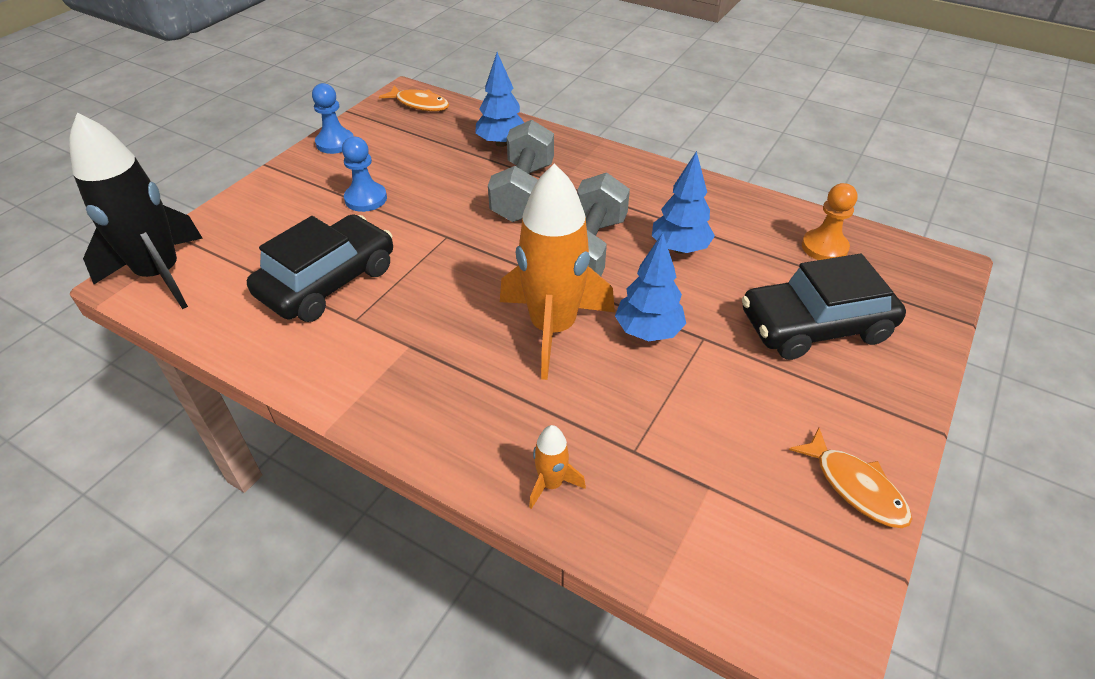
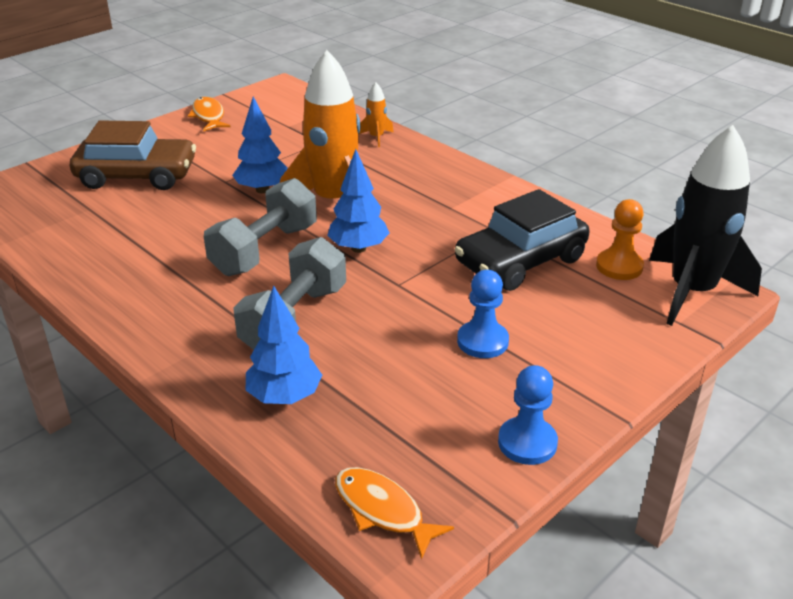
camera: 165 degrees left, 10 degrees down
blue tree [652,151,715,254] -> blue tree moved to [327,149,389,253]
black car [742,254,906,360] -> brown car [70,121,196,190]
orange pawn [802,183,858,260] -> orange pawn moved to [596,199,644,280]

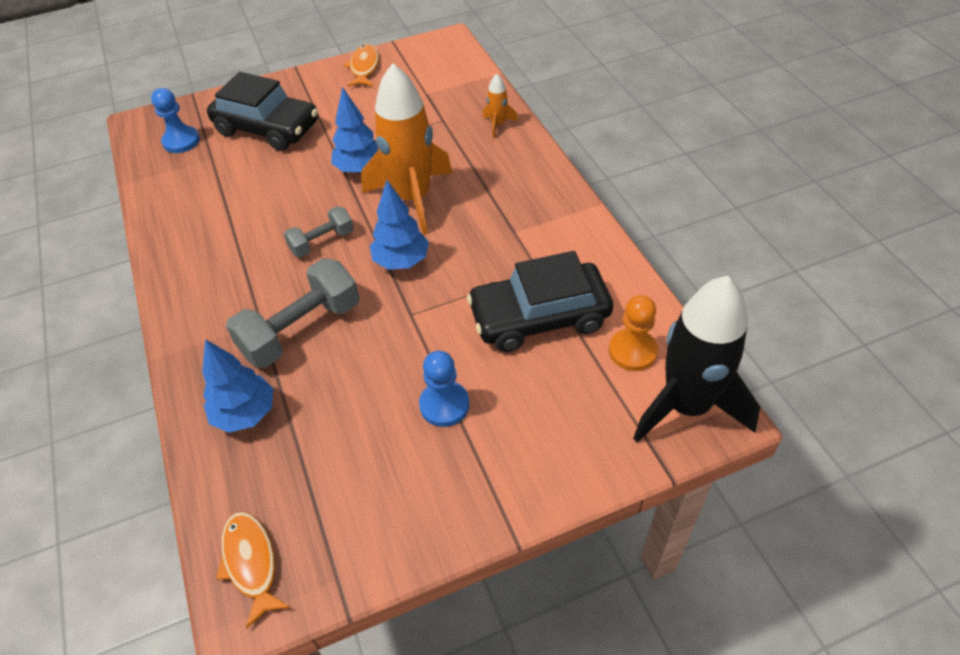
camera: 25 degrees right, 15 degrees up
brown car [70,121,196,190] -> black car [207,72,318,151]
grey dumbbell [204,178,317,276] -> grey dumbbell [284,206,354,257], size x0.58
blue pawn [498,365,558,465] -> blue pawn moved to [151,88,200,153]

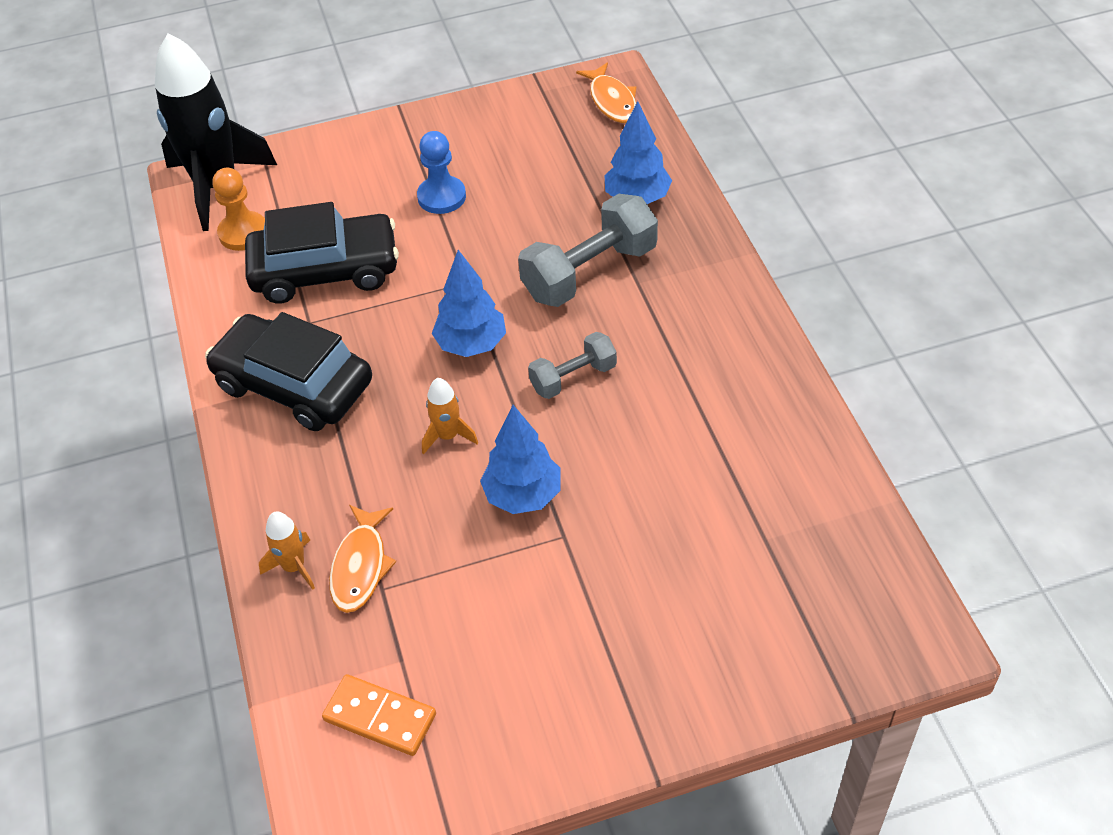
camera: 175 degrees left, 0 degrees up
blue pawn [151,88,200,153] -> none
black car [207,72,318,151] -> black car moved to [205,312,372,431]
orange fish [344,44,379,87] -> orange fish moved to [329,505,396,613]
orange rocket [361,63,452,235] -> orange rocket [422,378,478,454], size x0.42
none -> orange domino [322,674,436,756]

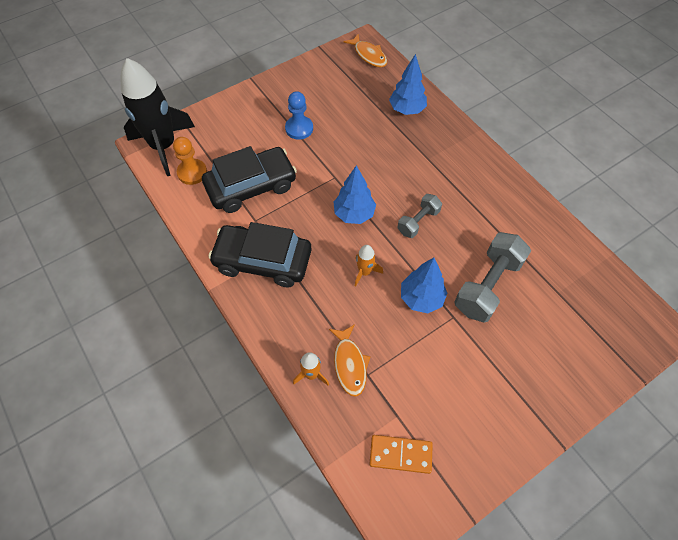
camera: 20 degrees left, 10 degrees up
grey dumbbell [518,194,658,307] -> grey dumbbell moved to [455,232,531,322]

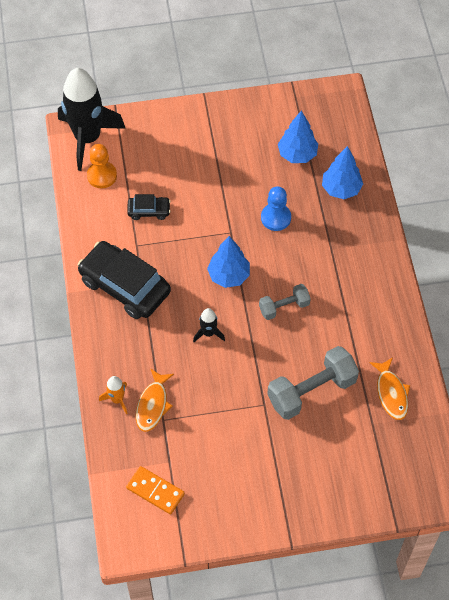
camera: 25 degrees right, 0 degrees up
black car [202,146,297,213] -> black car [127,194,170,220], size x0.48
blue pawn [285,91,313,140] -> blue pawn moved to [261,187,291,231]
orange fish [344,33,387,67] -> orange fish moved to [369,357,410,420]
orange rocket [355,245,383,287] -> black rocket [193,308,225,342]
blue tree [401,258,447,313] -> blue tree moved to [278,110,318,163]

